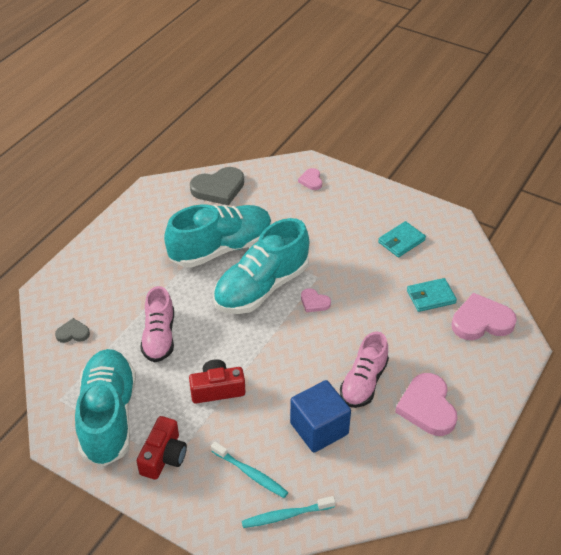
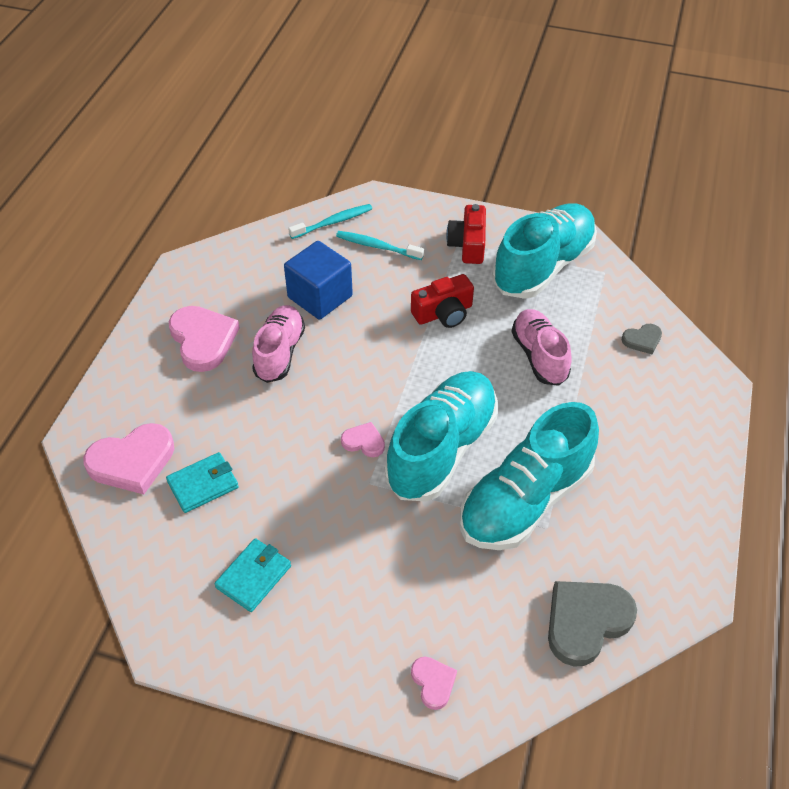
camera: 165 degrees right, 5 degrees up
turquoise shoe [75,349,136,467] -> turquoise shoe turned 120 degrees counterclockwise [492,203,597,299]

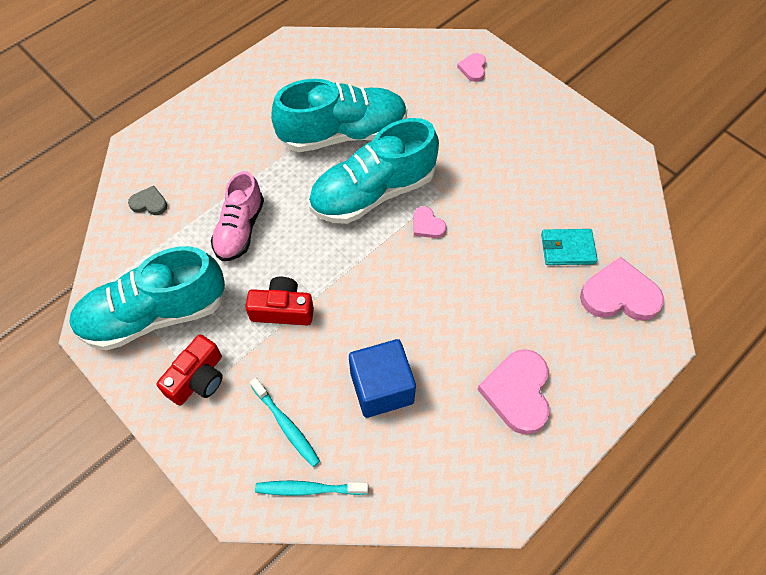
camera: 150 degrees left, 10 degrees up
turquoise wallet [214,538,291,612] -> none
pink shoe [252,305,305,383] -> none
grey heart [548,581,637,667] -> none

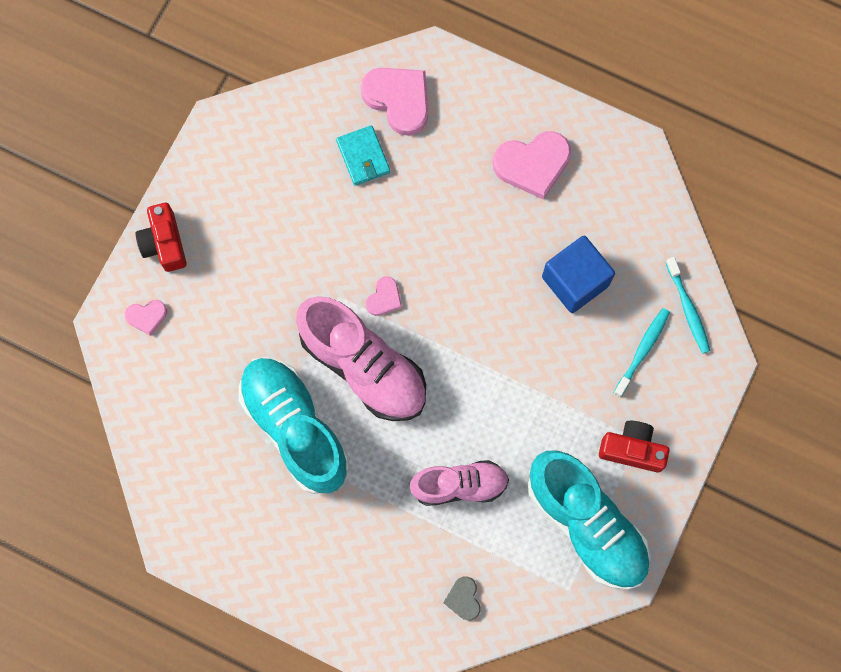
camera: 110 degrees left, 15 degrees up
red camera [245,277,314,325] -> red camera moved to [136,202,187,272]
turquoise shoe [309,118,439,224] -> pink shoe [296,296,426,421]
pink heart [580,257,664,321] -> pink heart turned 150 degrees clockwise [360,68,428,136]

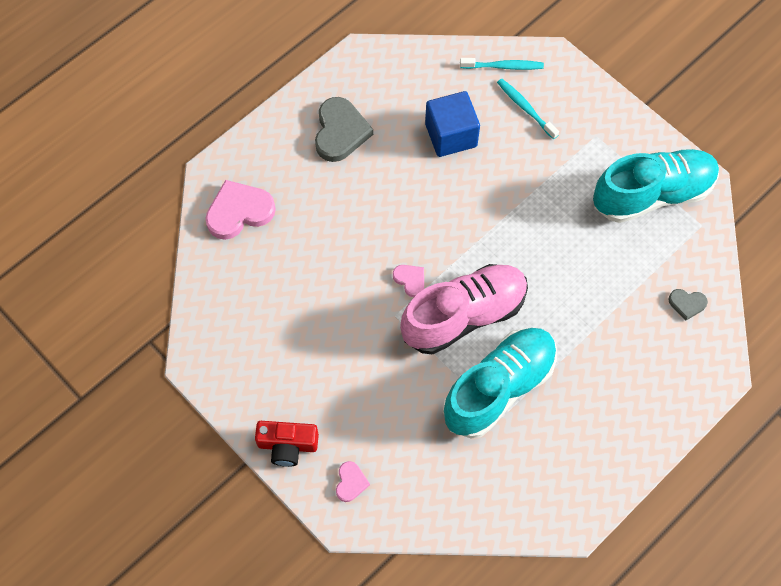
camera: 70 degrees left, 10 degrees down
turquoise shoe [239,357,349,494] -> turquoise shoe turned 150 degrees clockwise [443,328,557,438]
turquoise wallet [336,125,390,186] -> none
pink shoe [410,460,509,506] -> none
pink heart [493,131,571,200] -> grey heart [315,97,373,162]
red camera [599,421,670,473] -> none

